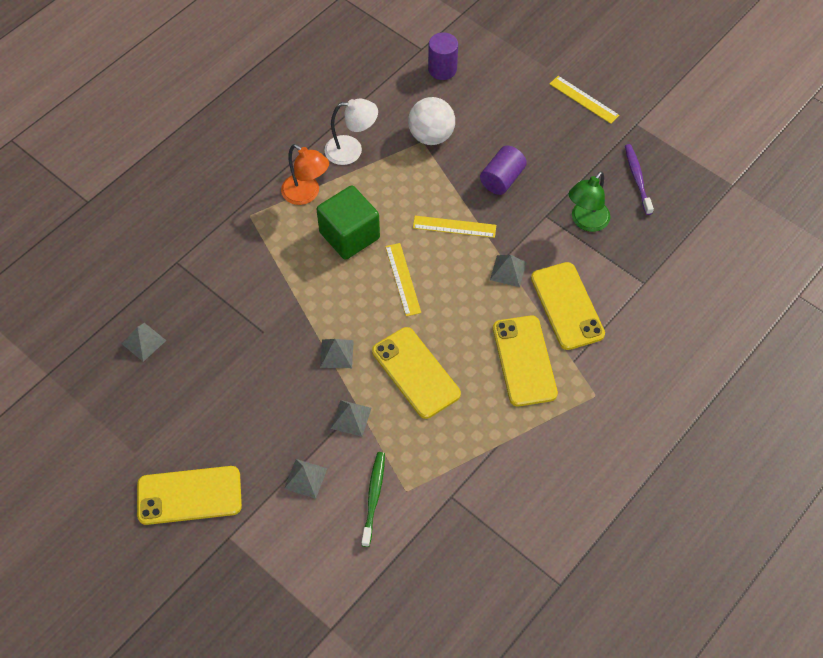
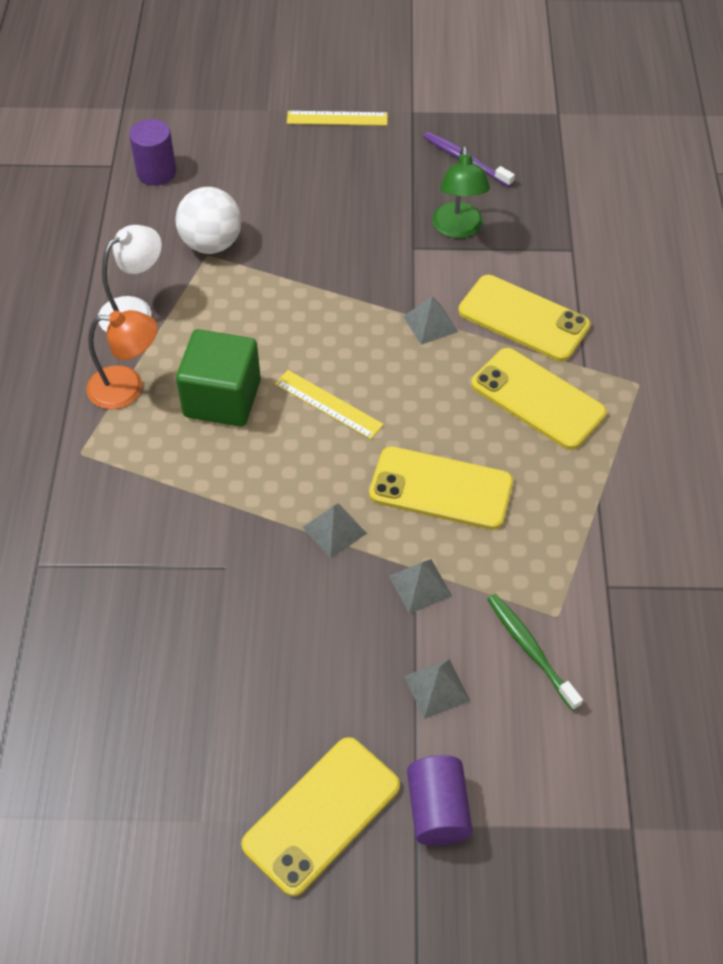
camera: 40 degrees left, 5 degrees down
grey pyramid [122,323,166,362] -> none
yellow ruler [413,216,496,238] -> none
purple cylinder [480,145,527,195] -> purple cylinder moved to [407,755,473,846]

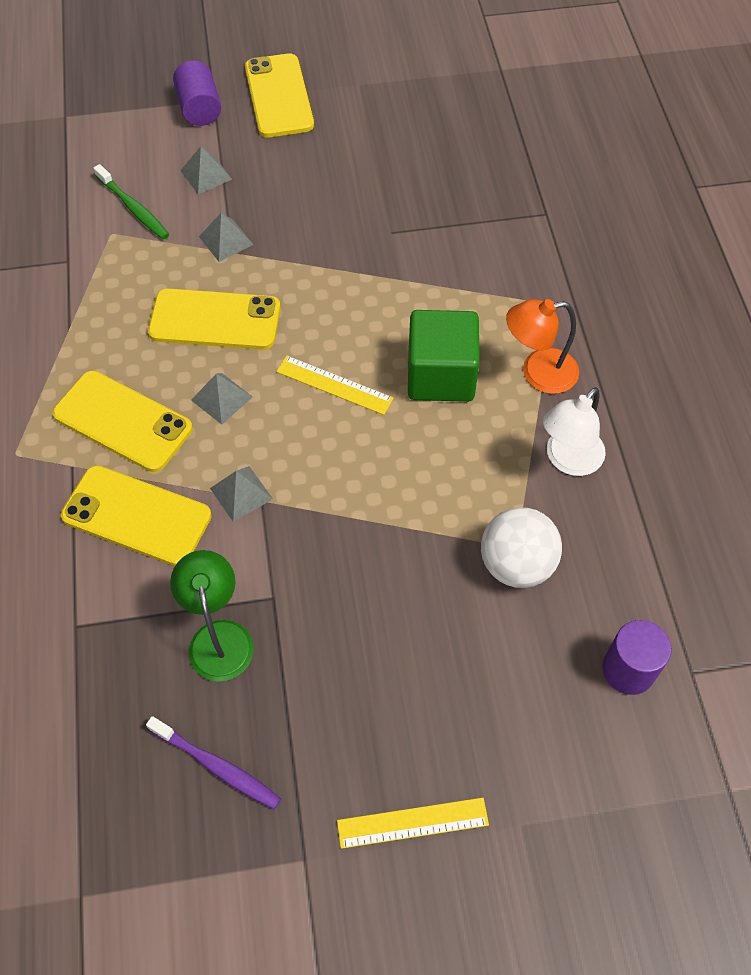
camera: 170 degrees right, 5 degrees up
yellow phone [241,737,400,897] -> yellow phone turned 45 degrees counterclockwise [245,54,314,137]
grey pyramid [302,503,367,558] -> grey pyramid moved to [191,373,252,425]

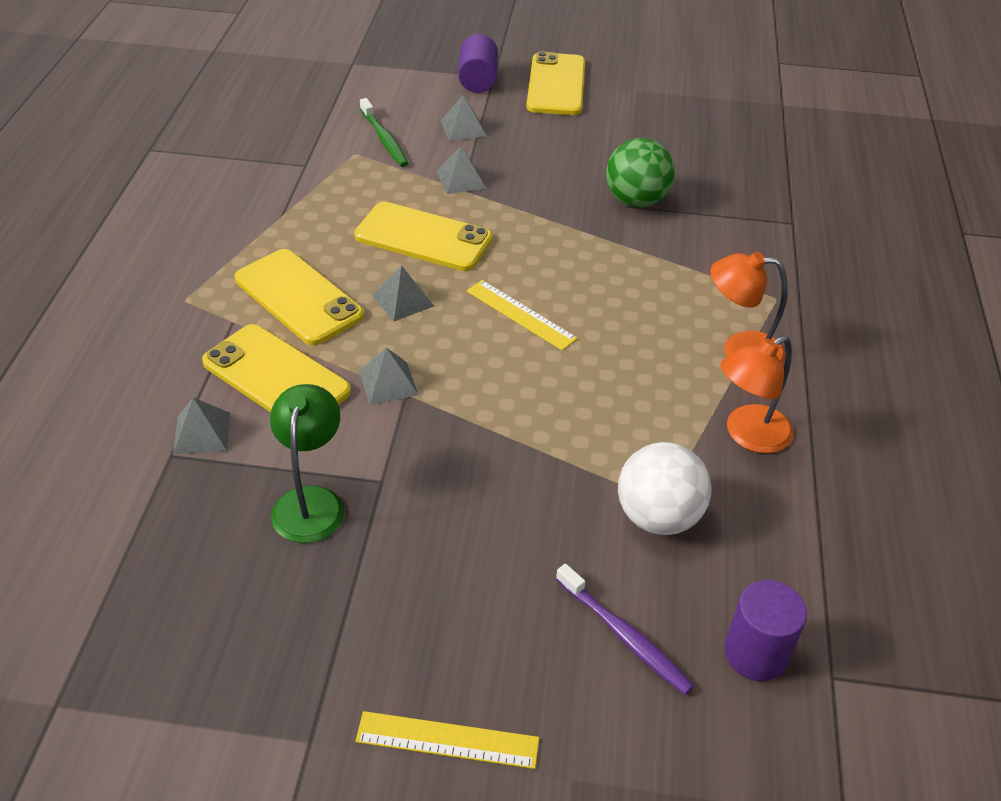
camera: 15 degrees right, 15 degrees down
purple toothbrush [146,716,281,809] -> purple toothbrush moved to [556,564,694,695]
green cube [408,310,480,402] -> none
white lamp [543,387,606,476] -> orange lamp [720,336,794,454]
none -> grey pyramid [173,398,230,455]
none -> green ball [606,138,675,208]

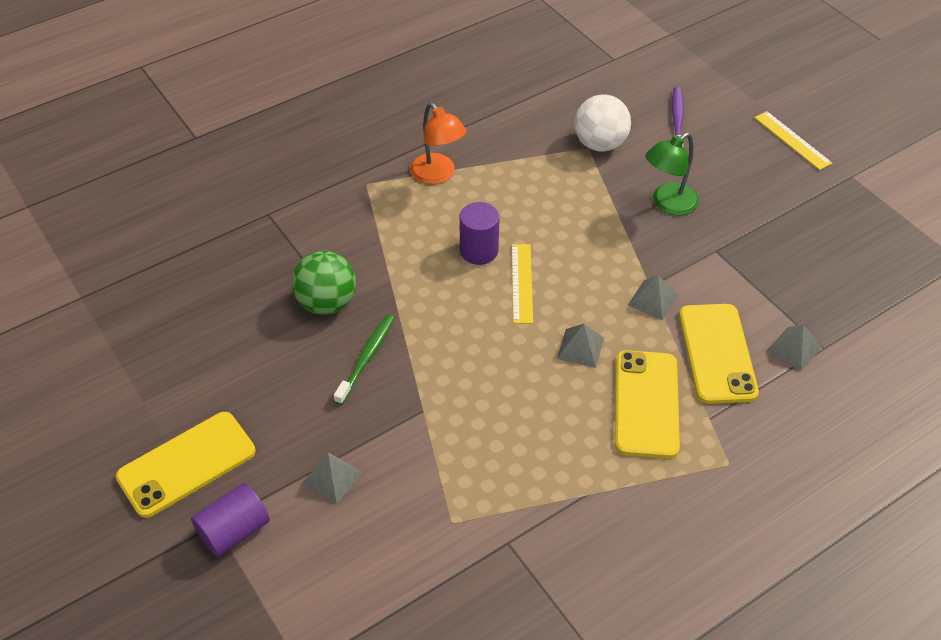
camera: 130 degrees left, 5 degrees up
green lamp [270,384,344,543] -> green lamp moved to [645,133,699,215]
yellow phone [354,202,493,271] -> none
green toothbrush [360,98,409,167] -> green toothbrush moved to [334,315,395,405]
grey pyramid [436,146,486,194] -> none
orange lamp [720,336,794,454] -> none
purple cylinder [724,580,807,681] -> purple cylinder moved to [459,202,499,265]

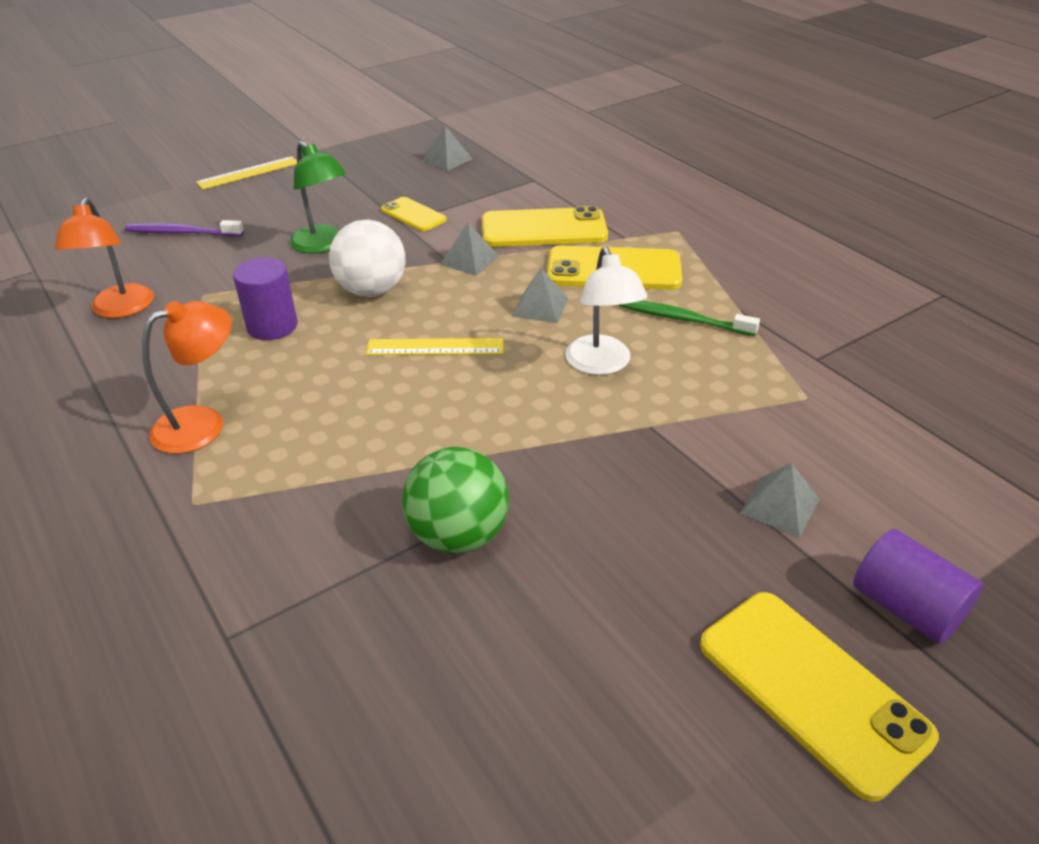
camera: 90 degrees left, 10 degrees down
green toothbrush [334,315,395,405] -> green toothbrush moved to [619,300,760,336]
purple cylinder [459,202,499,265] -> purple cylinder moved to [233,257,298,340]
white ball [574,94,631,152] -> white ball moved to [329,220,406,297]
grey pyramid [767,325,822,371] -> grey pyramid moved to [422,126,472,171]
none -> orange lamp [55,198,154,318]
none -> yellow phone [381,197,447,231]
none -> white lamp [565,247,647,375]

